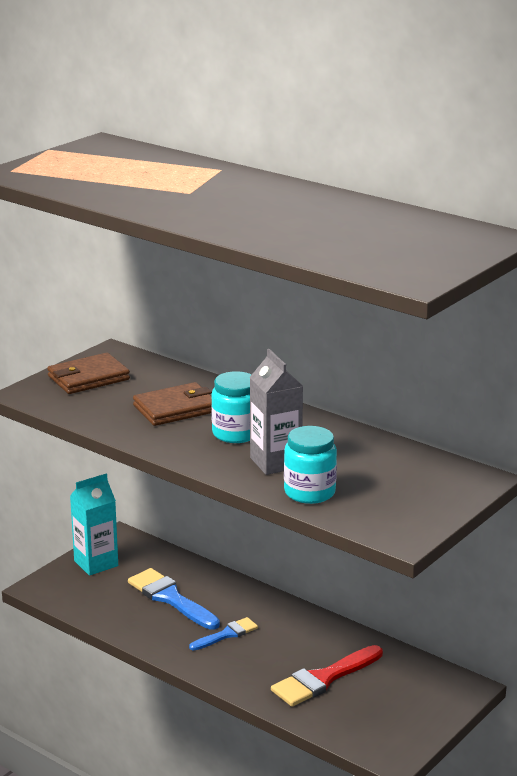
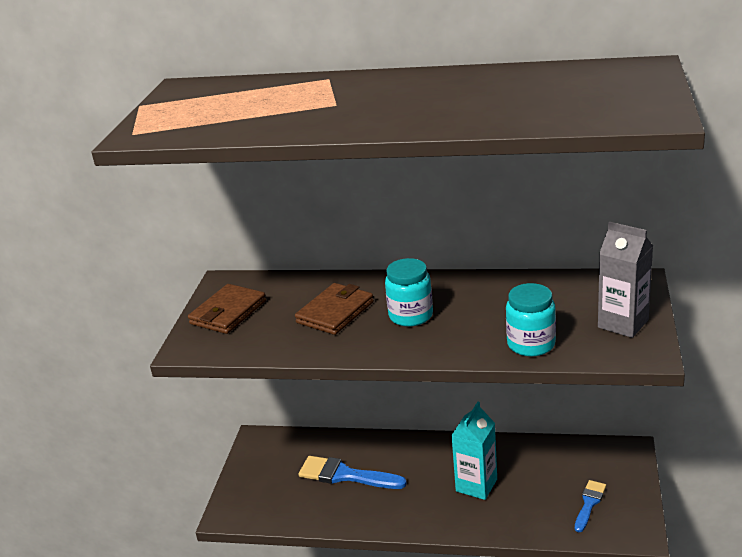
camera: 25 degrees left, 5 degrees up
turquoise carton [70,474,118,576] -> turquoise carton moved to [451,402,497,500]
blue brush [189,617,258,650] -> blue brush moved to [575,480,606,532]
grey carton [250,349,303,475] -> grey carton moved to [598,222,653,338]
red brush [271,645,383,706] -> none

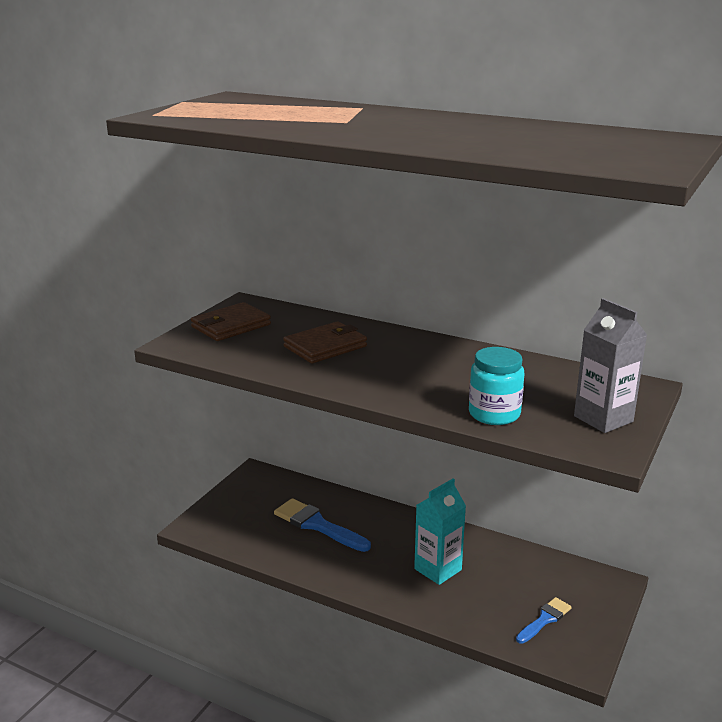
camera: 15 degrees right, 5 degrees down
turquoise jar [385,258,433,327] -> none

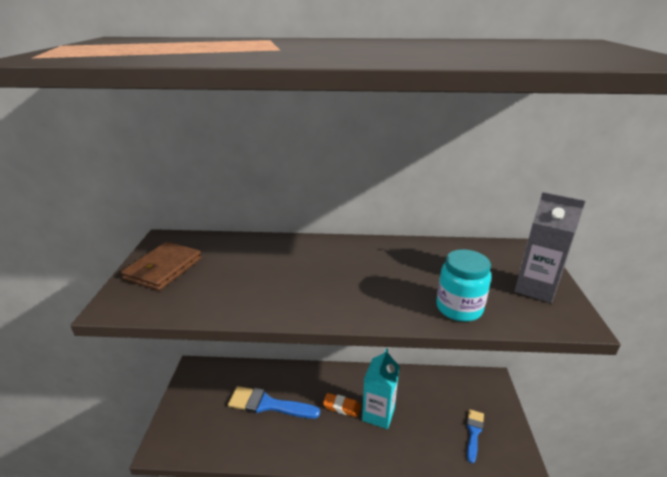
camera: 25 degrees left, 5 degrees up
brown wallet [283,321,367,363] -> none
none -> orange eraser [323,393,361,417]

